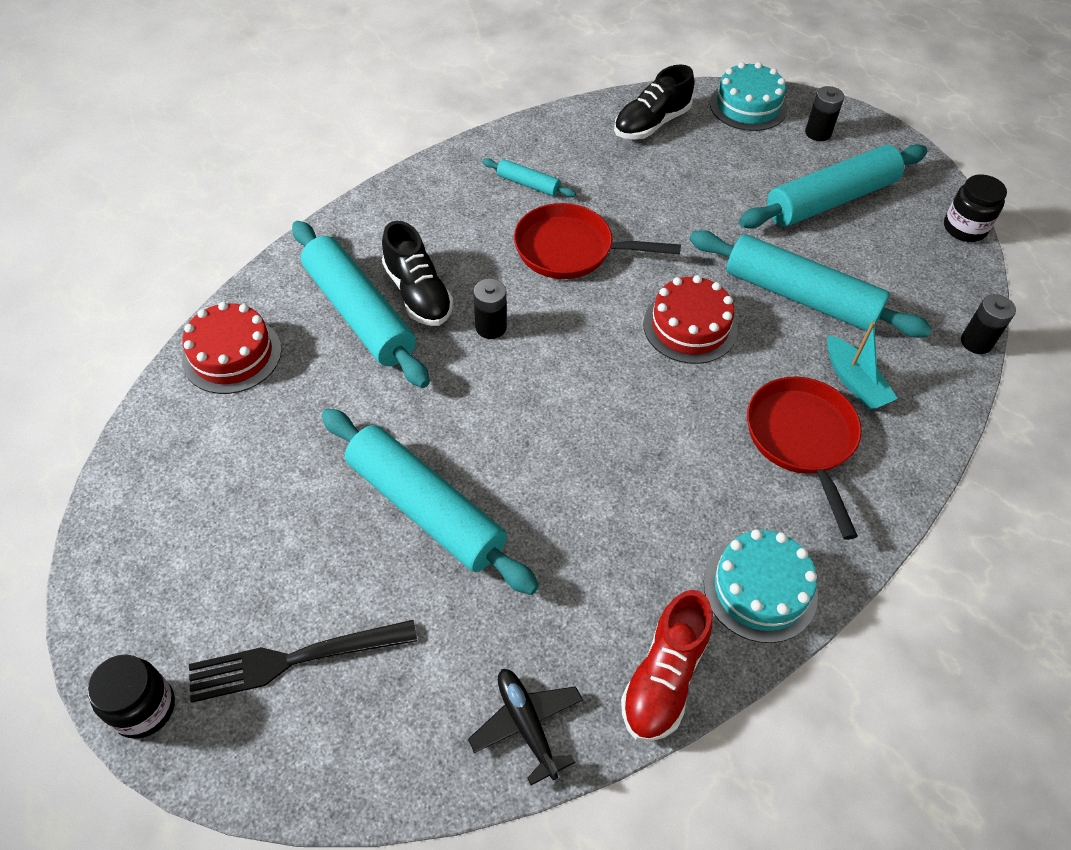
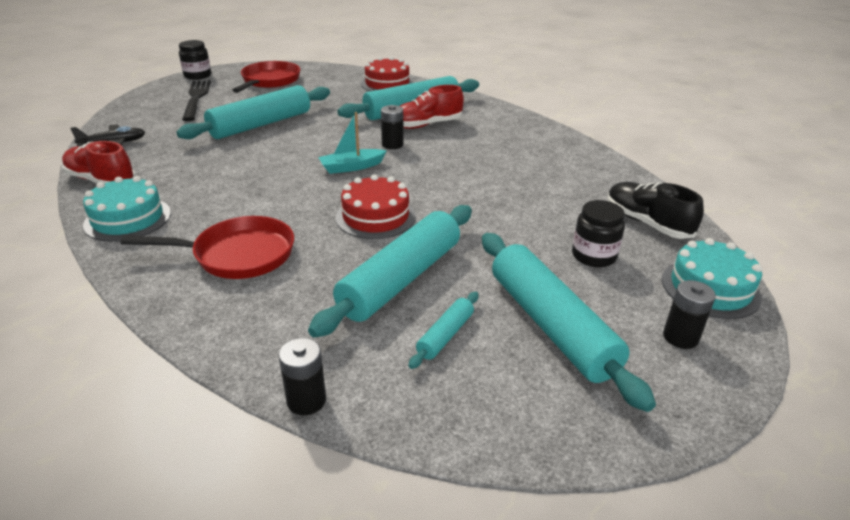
camera: 95 degrees right, 20 degrees down
black shoe [382,221,454,326] -> red shoe [400,85,464,129]
turquoise rolling pin [482,158,576,197] -> turquoise rolling pin moved to [408,292,479,369]
red pan [514,203,681,279] -> red pan moved to [232,61,300,93]
turquoise boat [827,322,898,409] -> turquoise boat moved to [318,112,387,174]
black jar [944,174,1007,242] -> black jar moved to [572,200,625,267]

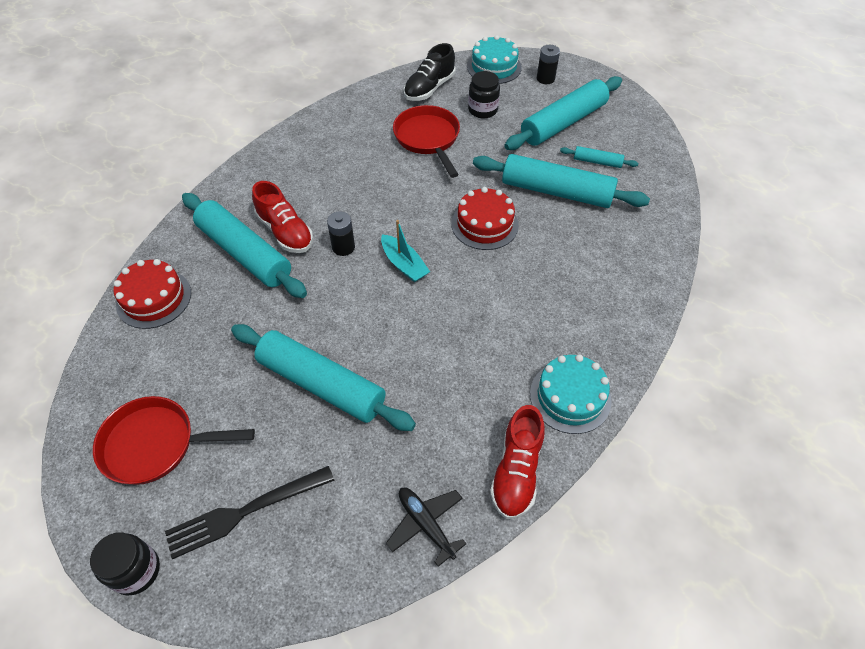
camera: 105 degrees left, 20 degrees up
red pan [121,216,294,279] -> red pan moved to [393,105,460,178]
black battery [279,338,326,415] -> none

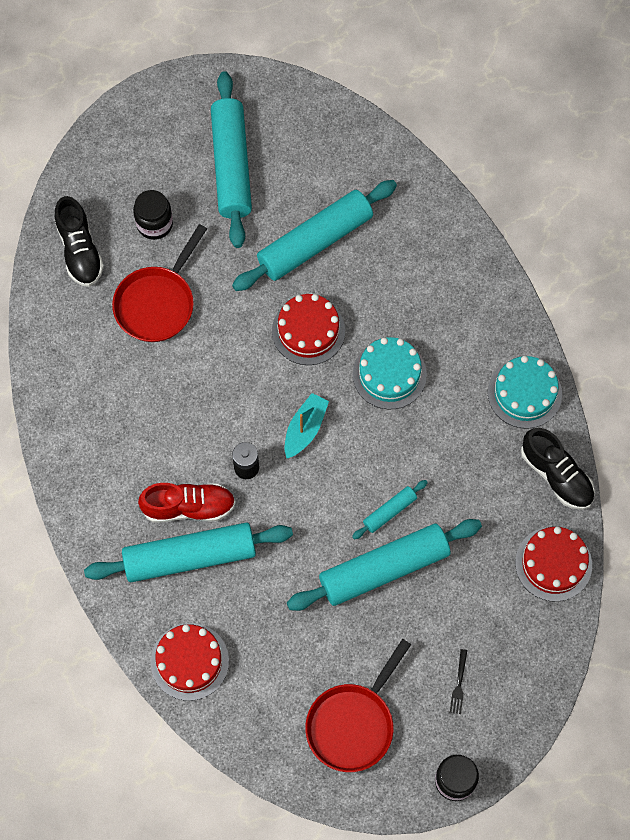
camera: 55 degrees left, 15 degrees up
black fork [165,466,335,559] -> black fork [450,649,467,714], size x0.44
turquoise boat [381,220,430,282] -> turquoise boat turned 60 degrees counterclockwise [285,393,329,458]
black plane [386,487,466,567] -> red cake [515,527,592,602]
red pan [393,105,460,178] -> red pan turned 75 degrees counterclockwise [112,224,207,342]
turquoise cake [467,35,522,84] -> turquoise cake moved to [353,337,427,409]
red shoe [490,405,545,519] -> black shoe [521,428,595,510]
black battery [537,45,560,84] -> none
turquoise rolling pin [560,146,638,168] -> turquoise rolling pin moved to [352,480,428,539]

